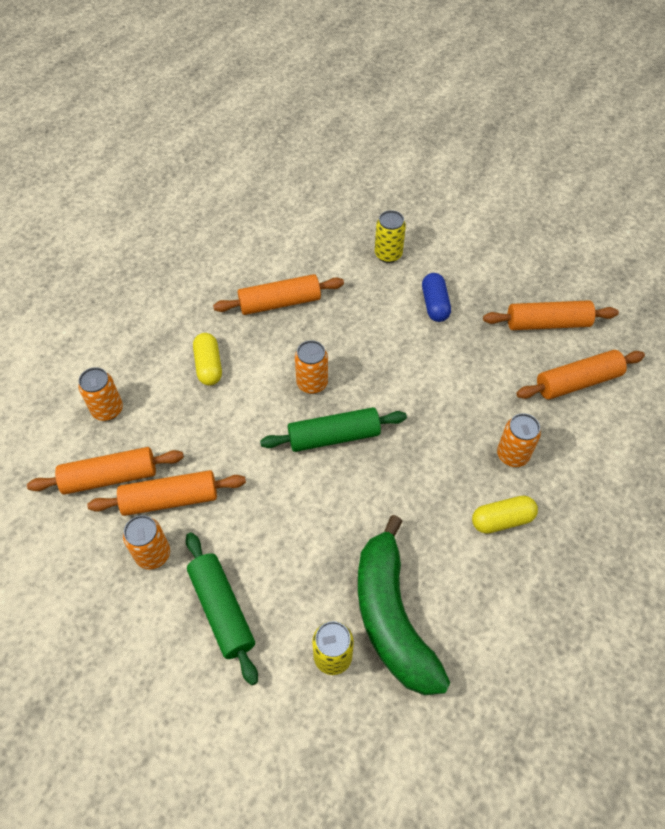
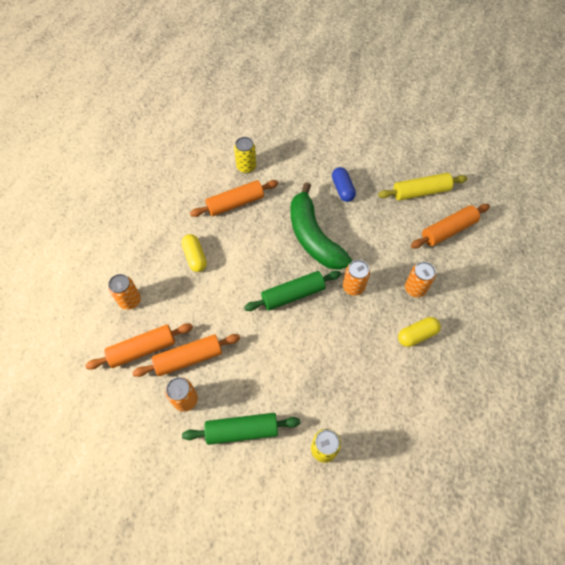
camera: 10 degrees left, 5 degrees up
green rolling pin [186,532,258,685] -> green rolling pin turned 60 degrees counterclockwise [182,413,300,445]
orange can [295,340,328,394] -> orange can moved to [343,260,370,296]
green banana [358,515,450,695] -> green banana moved to [291,182,352,270]
yellow can [375,210,406,263] -> yellow can moved to [234,137,256,173]
orange rolling pin [483,300,619,330] -> yellow rolling pin [378,173,468,201]

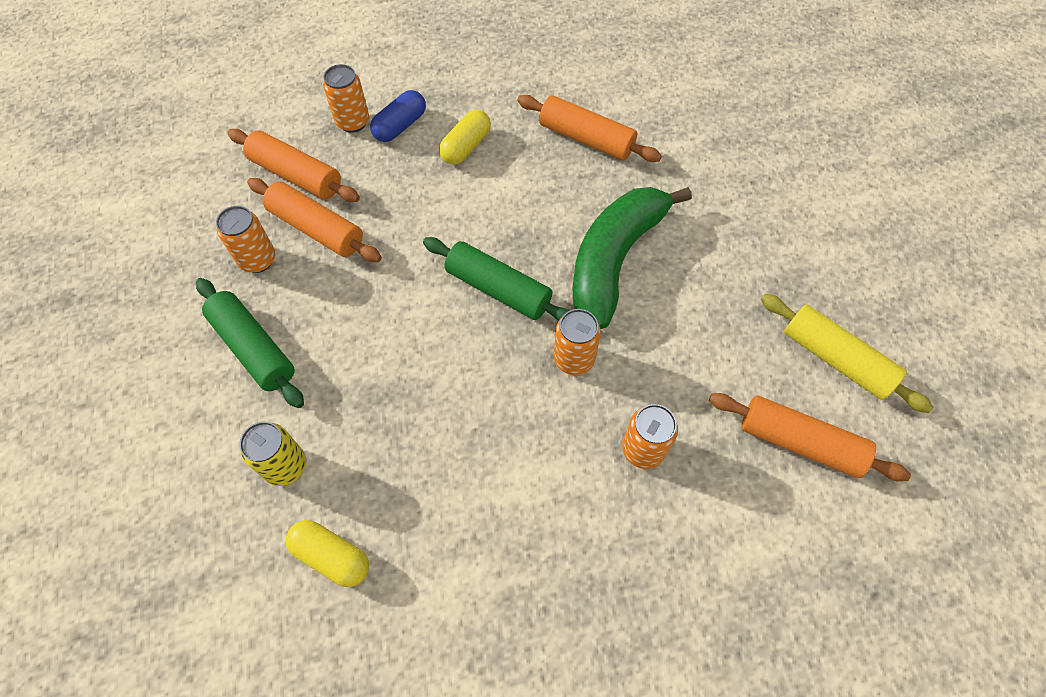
camera: 55 degrees right, 0 degrees up
yellow can [234,137,256,173] -> none
blue capsule [332,167,356,202] -> blue capsule moved to [370,90,426,142]
yellow capsule [398,317,441,347] -> yellow capsule moved to [286,520,369,587]

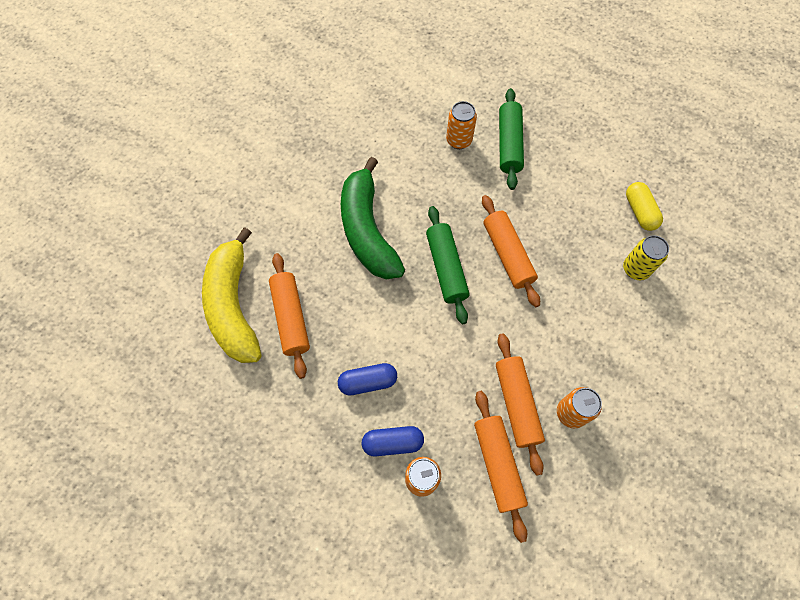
camera: 135 degrees left, 5 degrees up
green rolling pin [196,278,304,408] -> green rolling pin moved to [499,88,524,190]
yellow capsule [439,110,491,165] -> blue capsule [338,363,397,395]
orange can [553,309,601,375] -> none
green banana [573,187,692,329] -> green banana turned 90 degrees clockwise [341,157,405,279]
orange rolling pin [709,393,911,482] -> orange rolling pin moved to [482,195,540,307]
yellow rolling pin [761,294,934,413] -> none
none -> yellow banana [202,227,262,363]

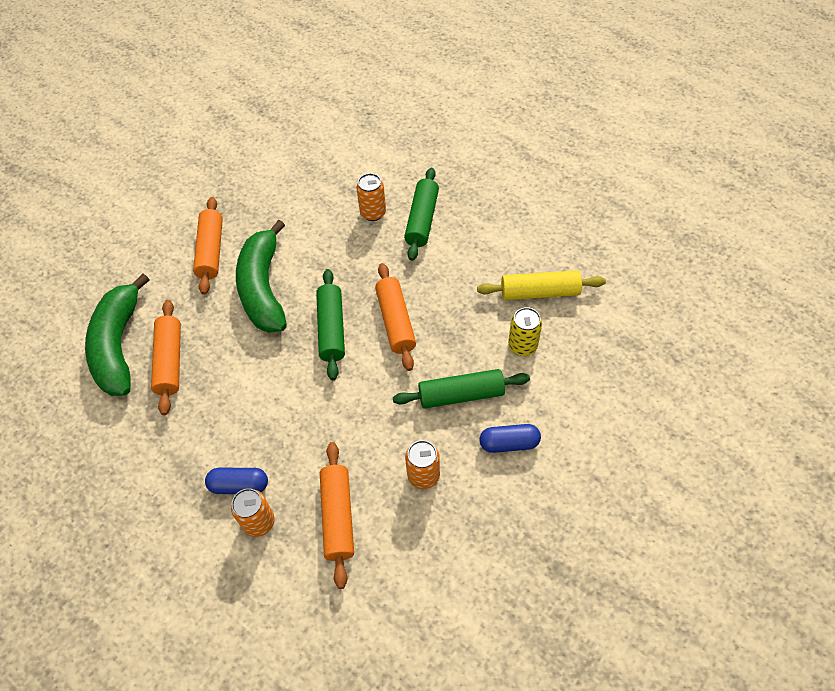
camera: 10 degrees right, 10 degrees down
yellow banana [202,227,262,363] -> green banana [85,273,150,396]
blue capsule [338,363,397,395] -> blue capsule moved to [480,424,541,453]
orange rolling pin [496,333,545,476] -> orange rolling pin moved to [193,197,223,295]
yellow capsule [626,182,663,231] -> yellow rolling pin [477,270,606,300]
none -> green rolling pin [393,369,530,409]

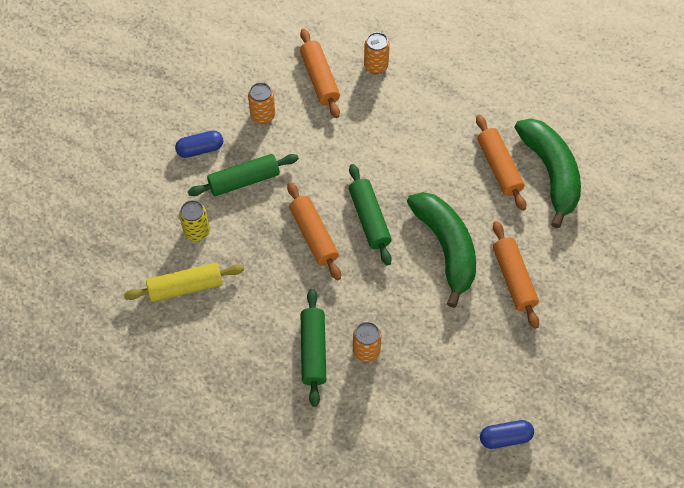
camera: 165 degrees right, 5 degrees up
blue capsule [205,468,268,494] -> blue capsule moved to [480,420,534,449]

